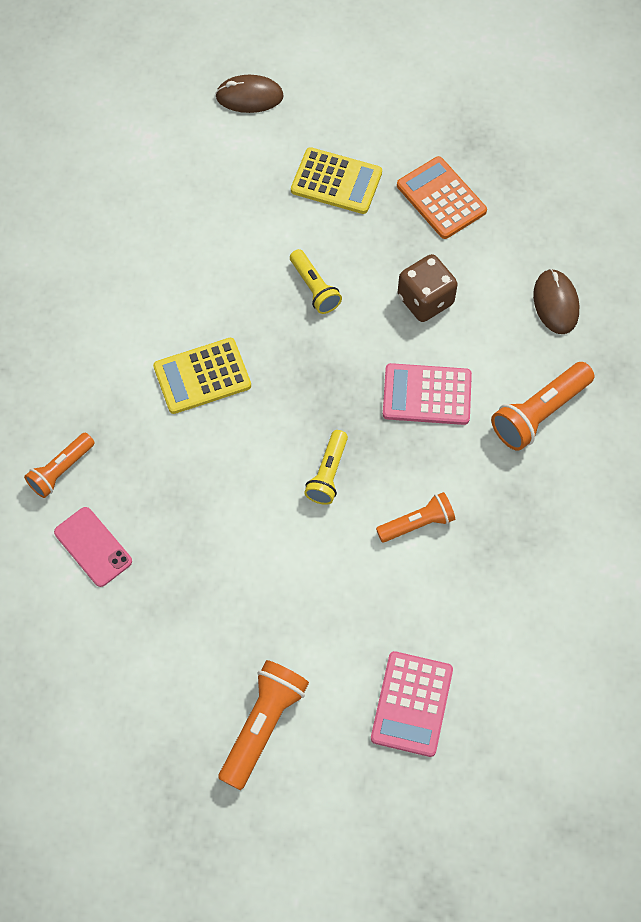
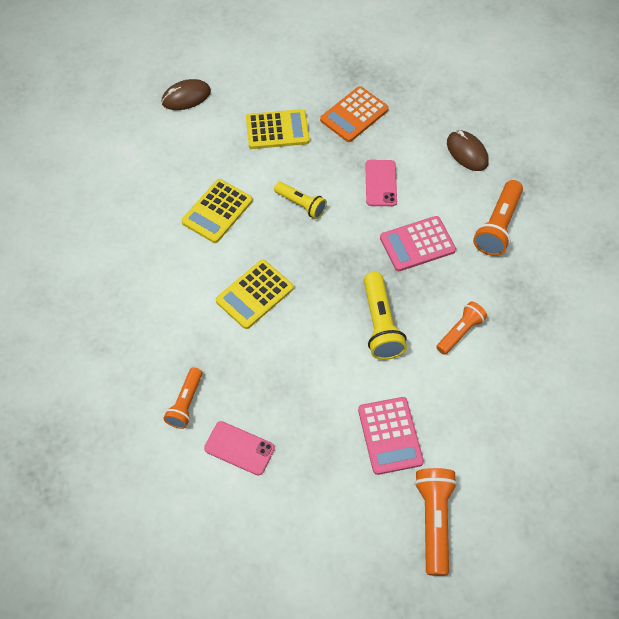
camera: 25 degrees left, 5 degrees down
yellow flashlight [304,430,348,505] -> yellow flashlight [364,272,407,360], size x1.53
pink calculator [371,651,453,757] -> pink calculator moved to [358,397,424,475]
orange calculator [397,156,487,239] -> orange calculator turned 75 degrees counterclockwise [320,86,389,142]
brown dice [398,254,458,322] -> pink phone [365,160,397,206]
none -> yellow calculator [181,179,253,243]

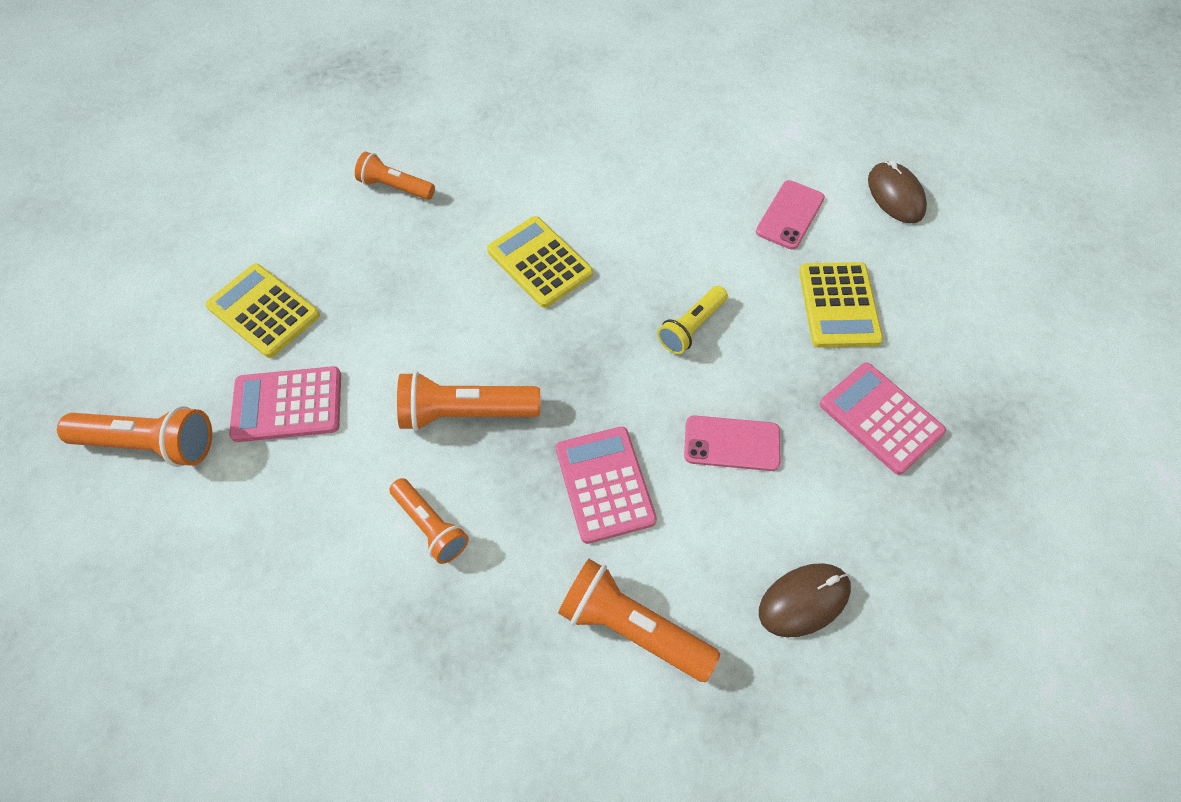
camera: 95 degrees right, 0 degrees up
yellow calculator [181,179,253,243] -> yellow calculator moved to [205,263,320,358]
pink phone [204,421,275,475] -> pink phone moved to [756,180,825,250]
orange calculator [320,86,389,142] -> pink calculator [820,363,946,475]
yellow flashlight [364,272,407,360] -> orange flashlight [397,371,540,431]

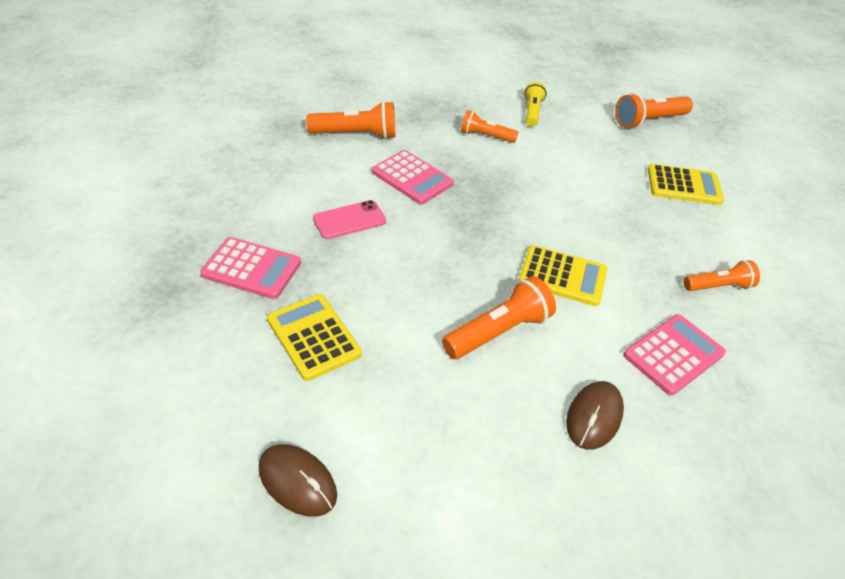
camera: 145 degrees right, 15 degrees down
pink calculator [229,366,341,442] -> pink calculator moved to [623,314,726,396]
orange flashlight [397,371,540,431] -> orange flashlight moved to [442,276,556,359]
yellow flashlight [657,286,728,354] -> yellow flashlight moved to [524,82,547,127]
pink phone [756,180,825,250] -> none
brown mouse [759,563,851,637] -> brown mouse moved to [566,381,624,450]

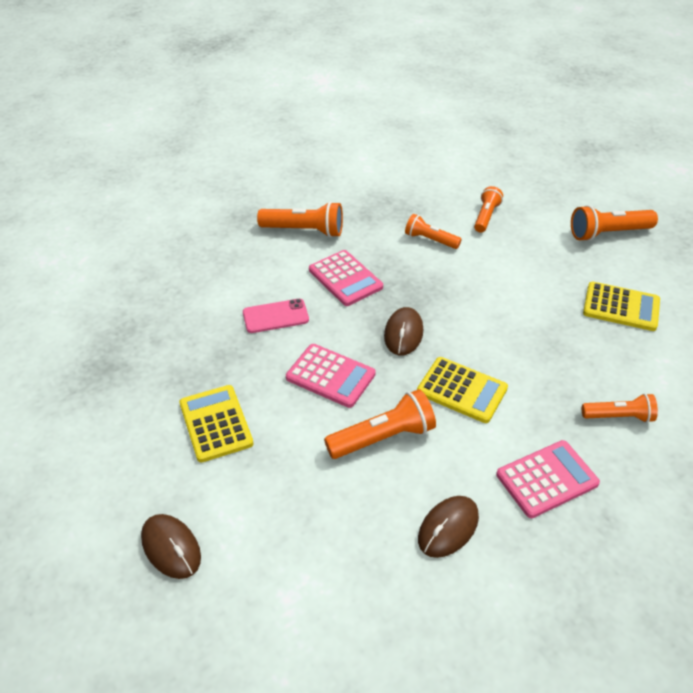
camera: 15 degrees right, 0 degrees up
pink calculator [200,237,301,299] -> pink calculator moved to [286,344,376,408]
yellow flashlight [524,82,547,127] -> orange flashlight [474,186,503,233]
none -> brown mouse [384,307,423,355]

